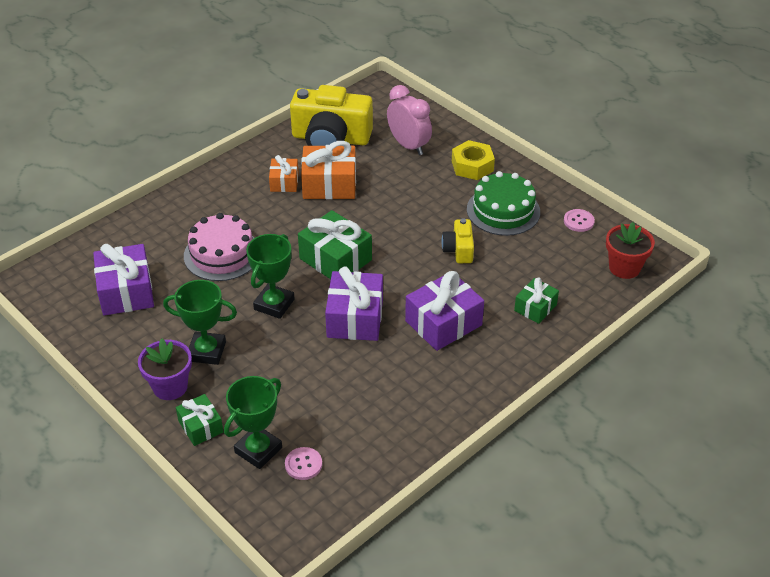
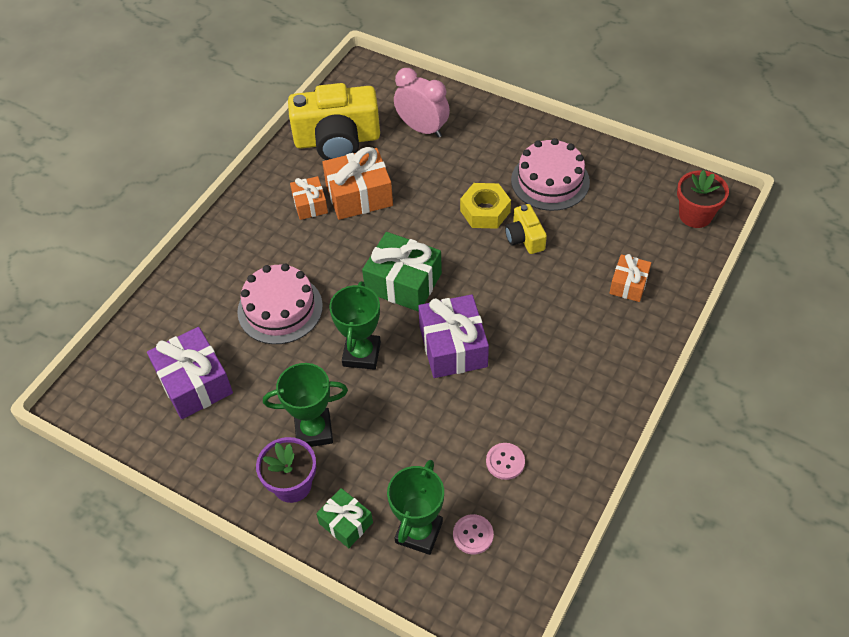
camera: 15 degrees left, 10 degrees up
purple gift [405,271,484,351] -> none
yellow nut [452,140,495,180] -> yellow nut moved to [460,183,511,229]
green cake [467,171,540,236] -> pink cake [511,138,590,211]
green gift [514,277,559,324] -> orange gift [609,254,651,302]
pink button [564,209,595,232] -> pink button moved to [486,443,525,480]

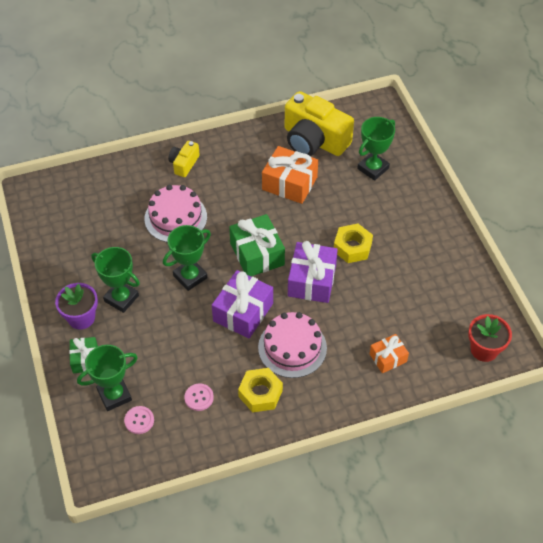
camera: 40 degrees right, 0 degrees up
purple gift [147,327,233,419] -> purple gift moved to [288,241,338,303]
orange gift [290,176,328,220] -> none
pink clock [394,68,450,138] -> green trophy [357,117,395,181]
yellow camera [505,204,547,254] -> yellow camera moved to [168,141,200,177]
pink cake [511,138,590,211] -> pink cake moved to [258,312,327,378]
none -> yellow nut [238,368,283,413]

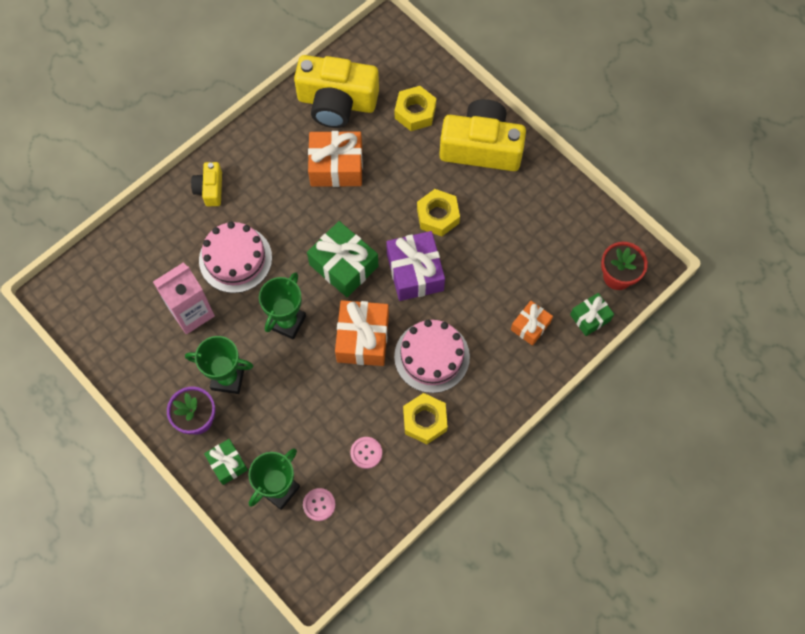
camera: 25 degrees left, 15 degrees up
purple gift [212,270,273,339] -> orange gift [335,300,389,366]
green trophy [357,117,395,181] -> yellow nut [395,86,436,131]
none -> pink carton [153,262,215,334]
none -> yellow camera [439,99,526,171]
none -> green gift [570,293,614,336]

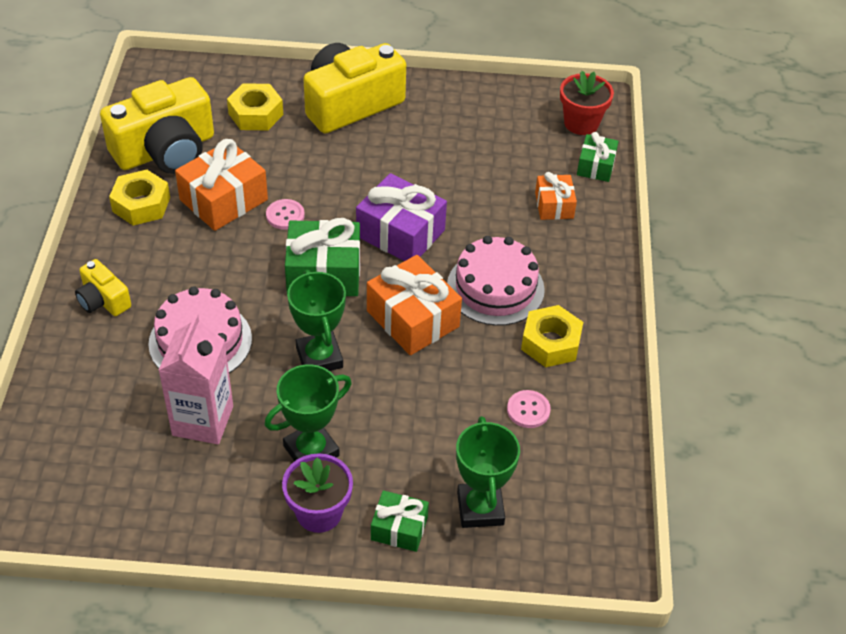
camera: 45 degrees left, 20 degrees down
pink button [303,488,335,521] -> pink button moved to [266,199,305,230]
yellow nut [417,189,460,236] -> yellow nut moved to [109,170,170,226]

